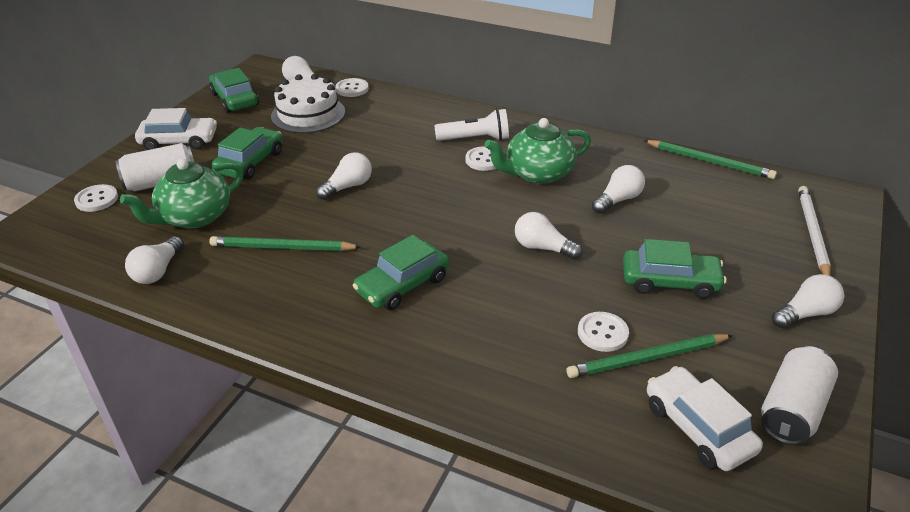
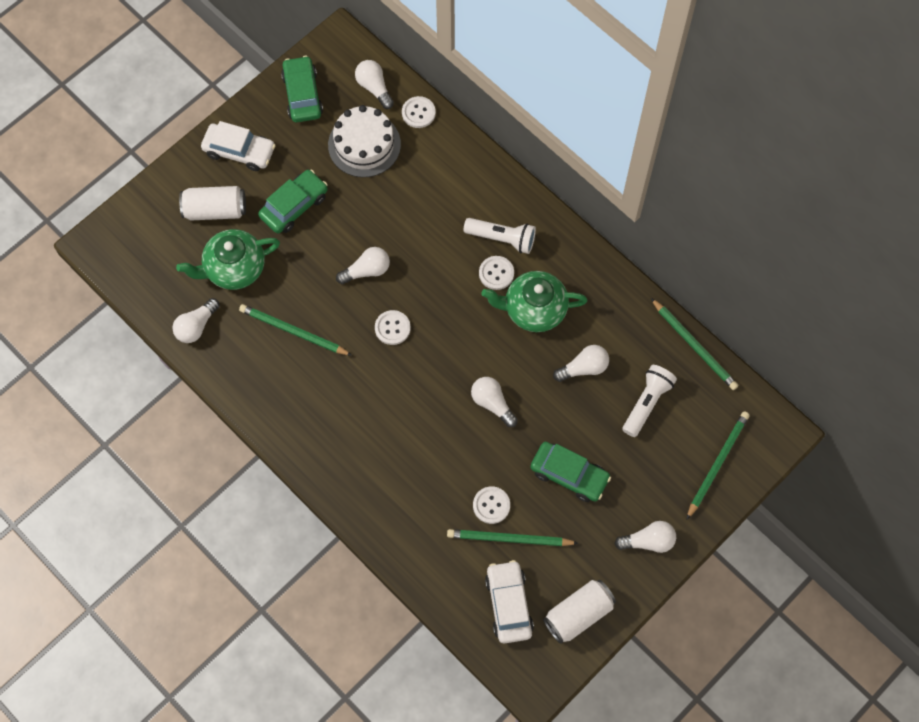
camera: 20 degrees right, 30 degrees up
white button [74,184,118,212] -> white button moved to [375,310,411,345]
green car [353,235,449,310] -> none
white pencil [798,186,831,276] -> green pencil [686,412,750,520]
none -> white flashlight [622,365,677,437]

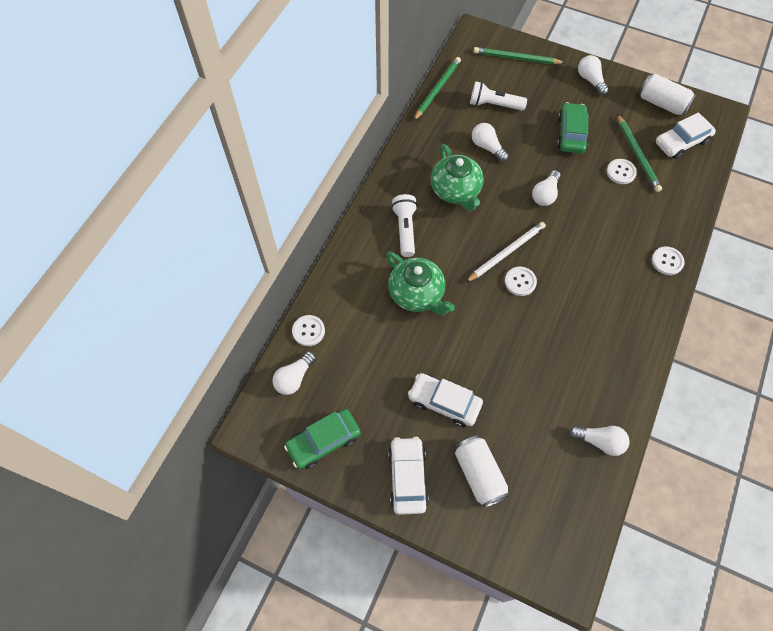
camera: 110 degrees left, 5 degrees down
green teapot [176,229,280,290] -> green teapot moved to [386,252,455,315]
green pencil [239,304,352,356] -> none
green car [258,170,328,234] -> white car [408,373,483,427]
white cake [328,105,401,177] -> none
white light bulb [336,247,390,284] -> none
white button [479,256,514,290] -> white button moved to [652,247,685,275]
none -> white pencil [465,222,546,283]

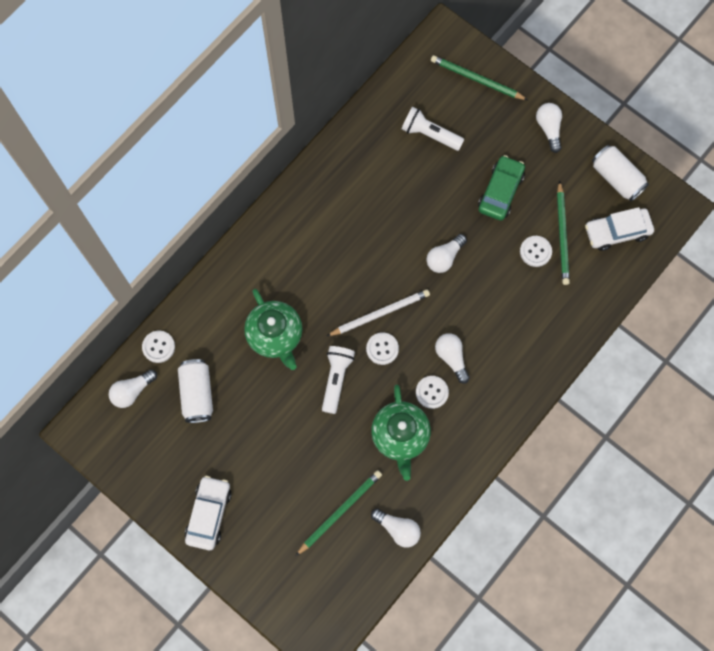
camera: 15 degrees right, 10 degrees up
green car [284,409,361,469] -> none
white flashlight [391,194,418,257] -> white flashlight moved to [322,346,355,414]
white car [408,373,483,427] -> none
green pencil [414,57,461,120] -> green pencil moved to [296,470,382,556]
green teapot [431,144,484,211] -> green teapot moved to [371,385,431,481]
white can [455,435,509,508] -> white can moved to [178,359,213,423]
white light bulb [472,123,509,162] -> white light bulb moved to [435,333,470,384]
white button [652,247,685,275] -> white button moved to [416,376,449,409]

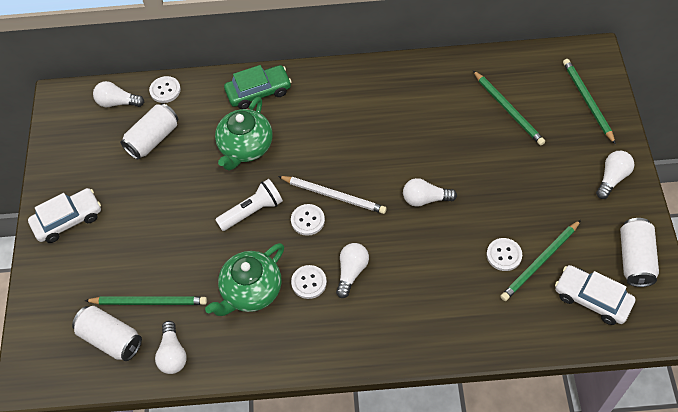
camera: 50 degrees right, 15 degrees down
white flashlight [402,107,465,151] -> green pencil [473,71,545,145]
green car [478,155,525,221] -> green car moved to [224,65,292,109]
none -> white can [72,306,142,361]

